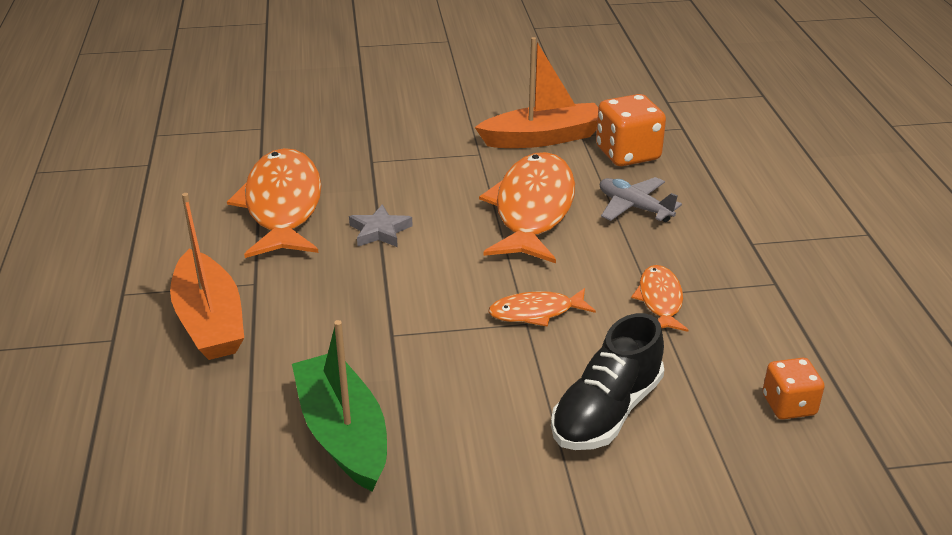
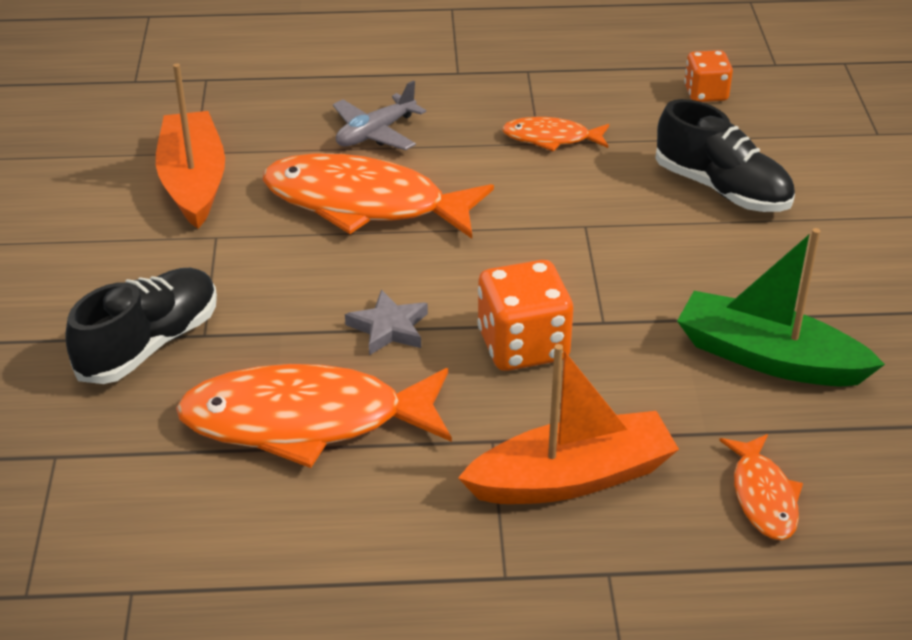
camera: 85 degrees left, 5 degrees up
green boat [292,320,387,491] -> green boat turned 45 degrees clockwise [677,228,885,386]
orange fish [488,288,596,327] -> orange fish moved to [719,434,803,540]
orange dice [596,94,666,166] -> orange dice moved to [477,260,573,371]
none -> black shoe [65,268,217,384]

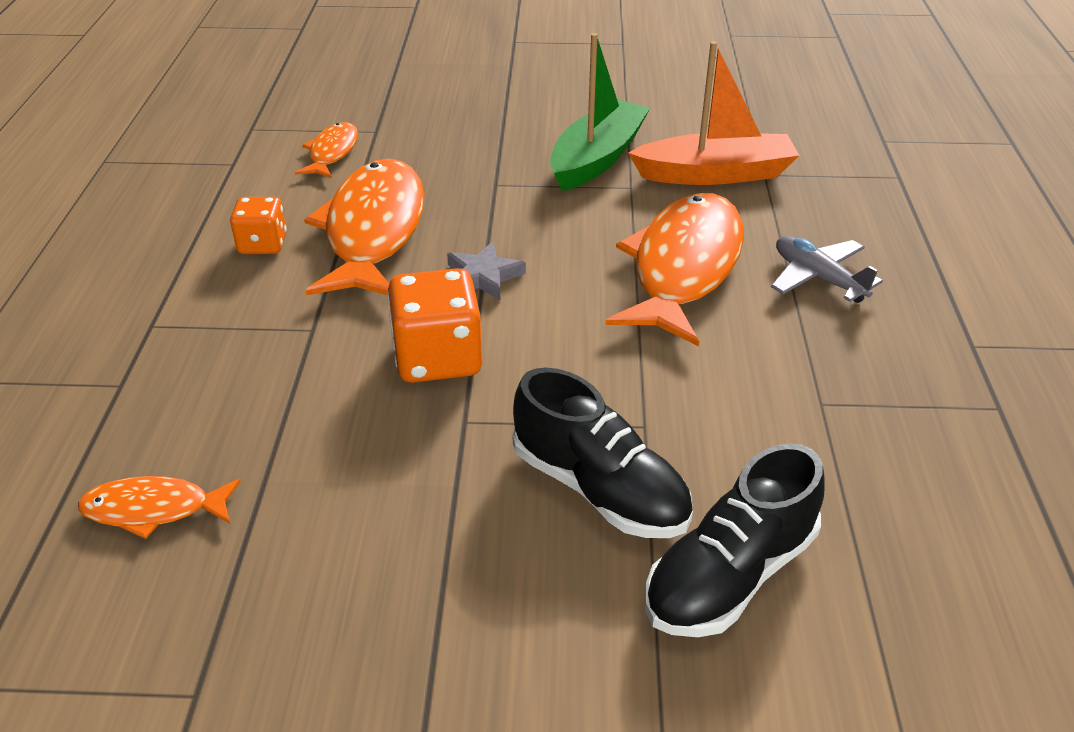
camera: 95 degrees right, 0 degrees up
black shoe [65,268,217,384] -> black shoe moved to [513,368,693,538]
orange boat [458,344,679,504] -> none
orange fish [502,117,609,152] -> orange fish moved to [295,122,358,178]
green boat [677,228,885,386] -> green boat moved to [550,33,650,191]
orange dice [684,50,733,102] -> orange dice moved to [230,197,287,254]

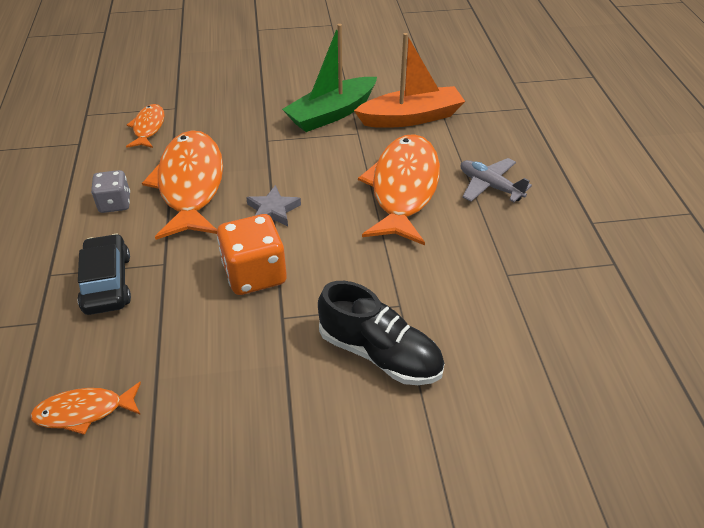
camera: 10 degrees left, 5 degrees up
orange dice [230,197,287,254] -> grey dice [91,170,130,213]
green boat [550,33,650,191] -> green boat turned 150 degrees counterclockwise [282,24,377,132]
black shoe [645,443,825,637] -> none
none -> black car [77,234,131,315]

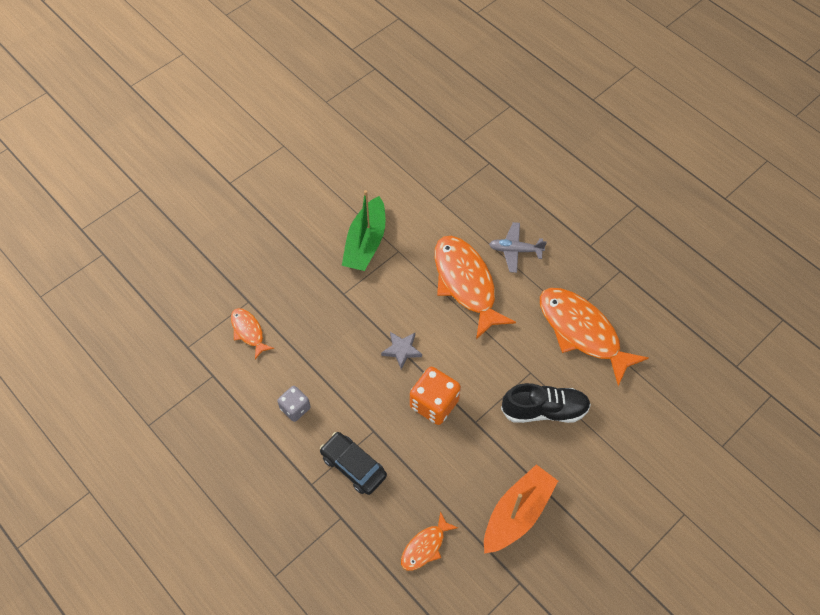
camera: 35 degrees left, 15 degrees up
orange fish [142,130,223,240] -> orange fish moved to [540,288,648,386]
orange boat [354,33,465,128] -> orange boat moved to [484,464,558,554]

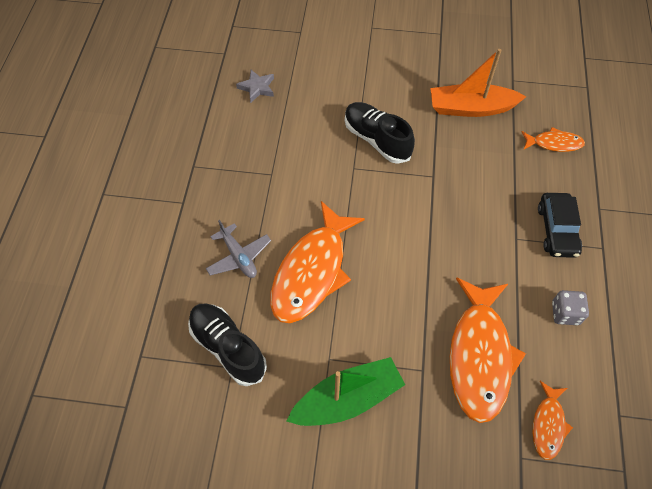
camera: 130 degrees left, 0 degrees up
grey star [381,332,422,369] -> grey star moved to [236,70,274,103]
orange dice [410,367,461,425] -> none
orange fish [540,288,648,386] -> orange fish moved to [450,277,526,423]
none -> black shoe [188,303,267,386]

